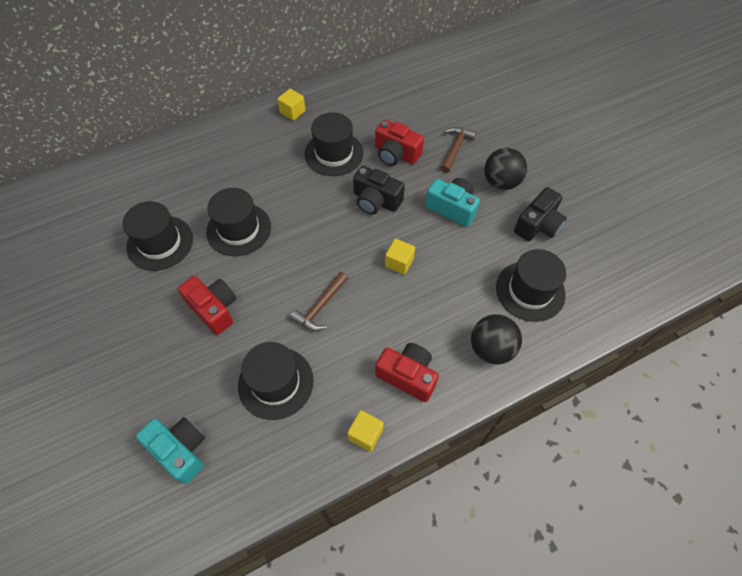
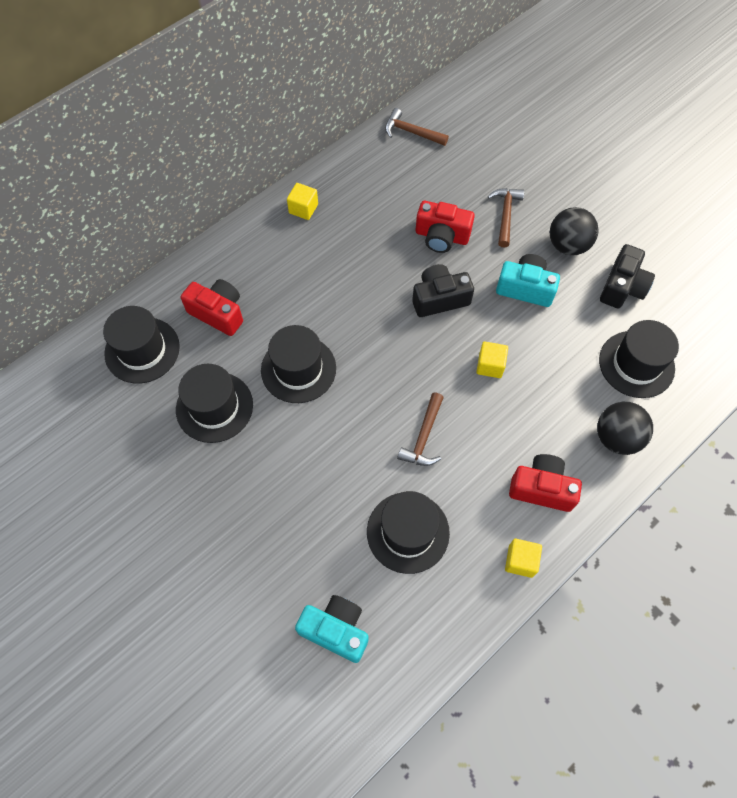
camera: 15 degrees left, 5 degrees up
red camera [178,276,236,335] -> red camera moved to [181,279,243,336]
black hat [305,112,364,176] -> black hat moved to [103,306,180,383]
black camera [353,166,405,215] -> black camera turned 150 degrees clockwise [412,264,474,317]
none -> brown hammer [385,108,449,146]

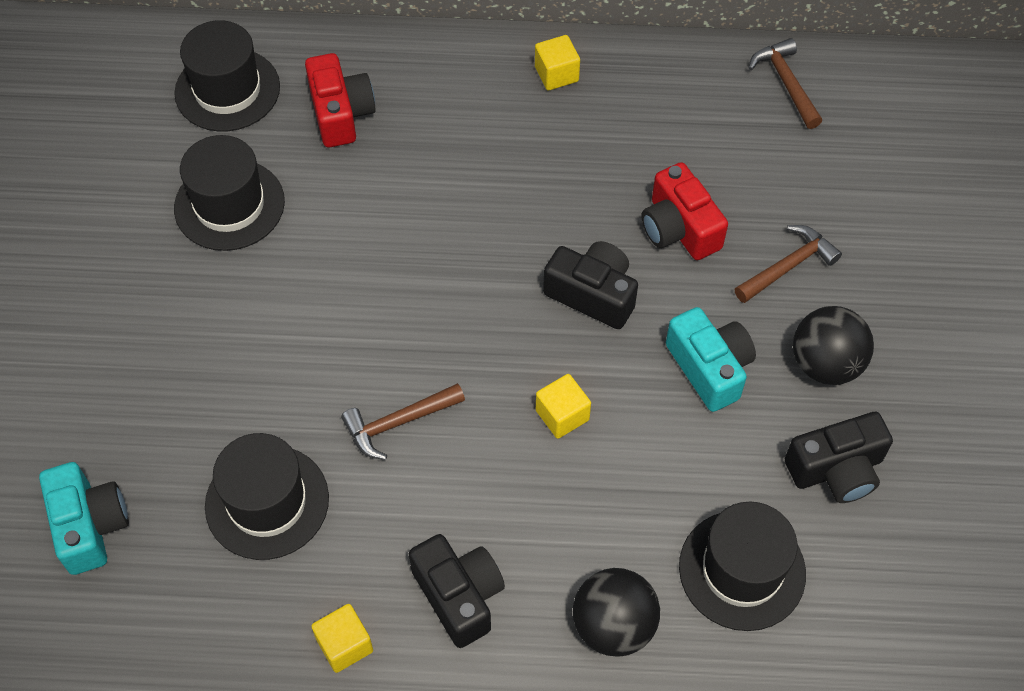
camera: 45 degrees right, 5 degrees down
black hat [261,325,336,403] -> none
red camera [509,454,582,512] -> black camera [409,534,505,648]

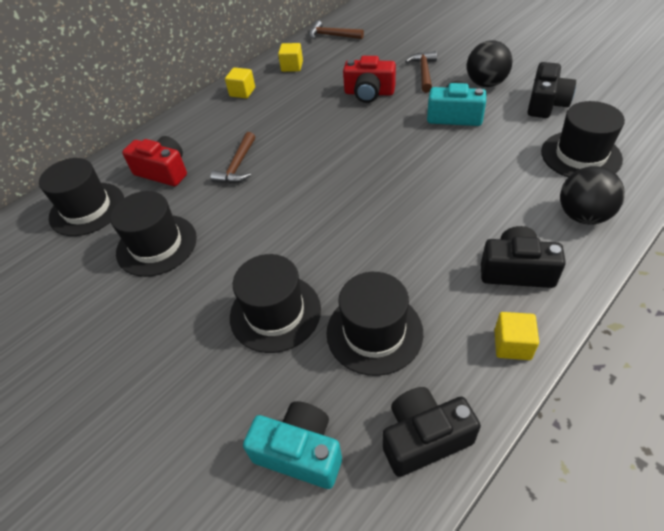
camera: 45 degrees left, 10 degrees down
brown hammer [341,383,465,460] -> brown hammer moved to [210,132,255,183]
yellow cube [536,374,591,439] -> yellow cube moved to [278,43,303,72]
black camera [543,241,638,329] -> black camera moved to [383,387,481,477]
none -> black hat [230,254,321,353]

